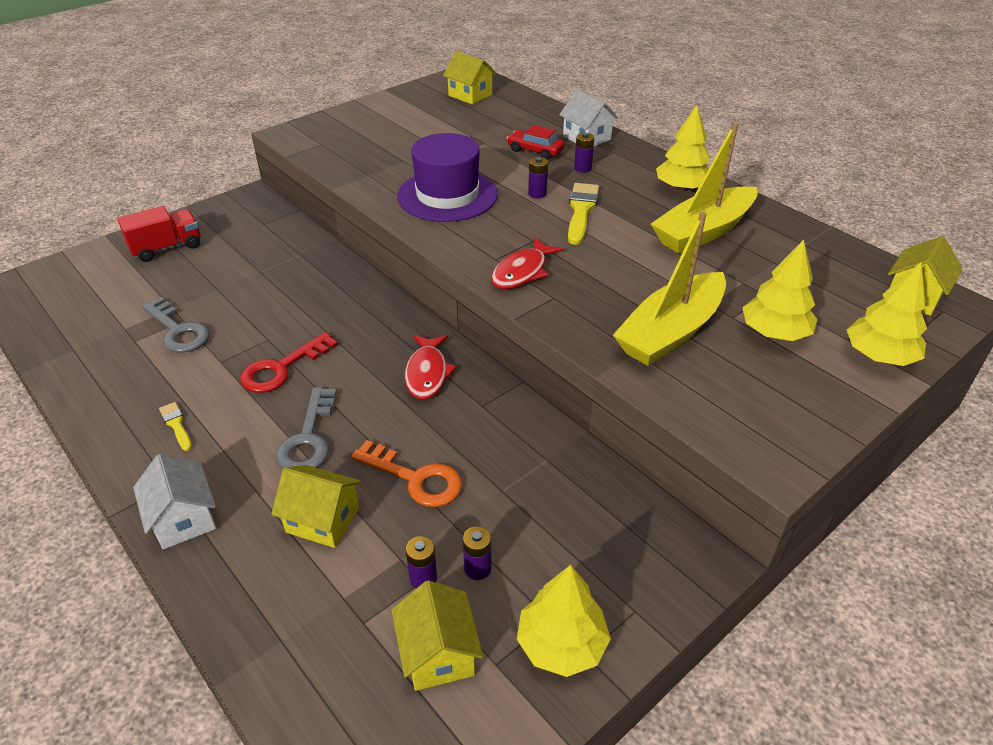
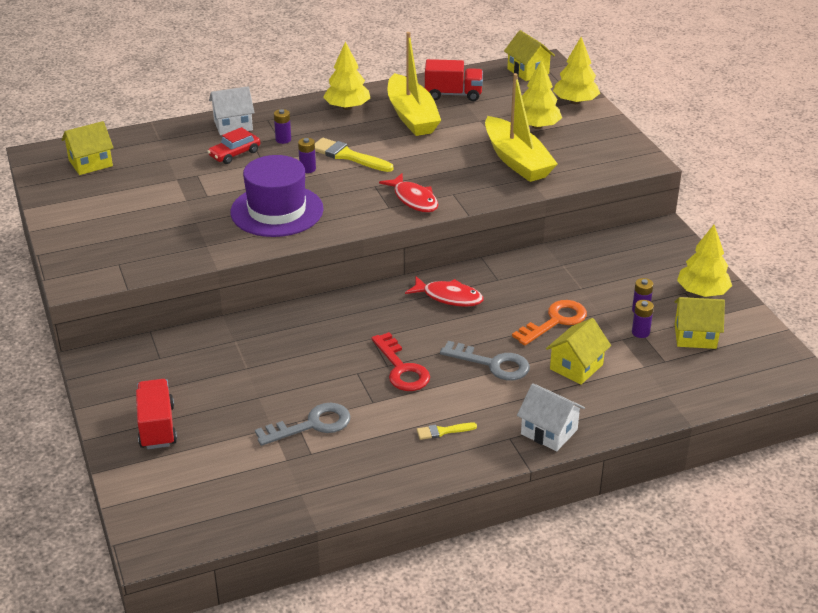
camera: 70 degrees left, 5 degrees down
white house [133,454,216,549] -> white house turned 45 degrees clockwise [517,383,585,451]
none -> red truck [425,59,483,101]

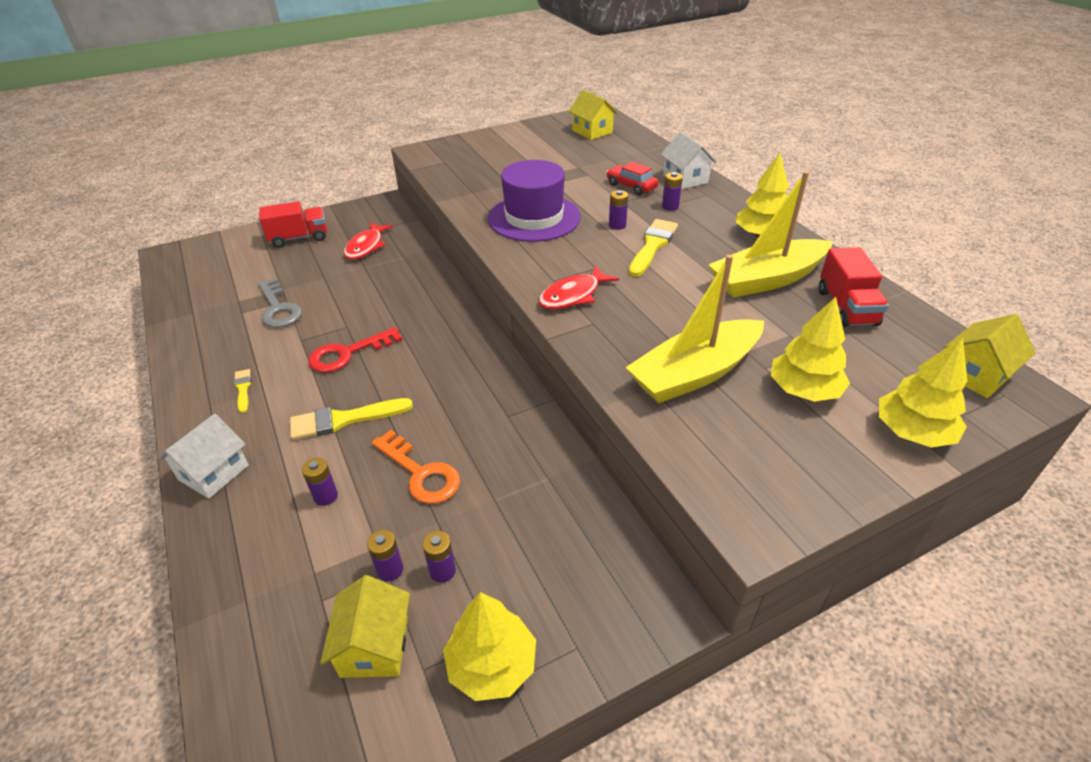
camera: 85 degrees right, 5 degrees up
red fish [405,276,484,307] -> red fish moved to [344,222,393,260]
grey key [440,341,530,380] -> yellow brush [290,398,413,440]
yellow house [546,318,611,385] -> purple battery [302,458,338,506]

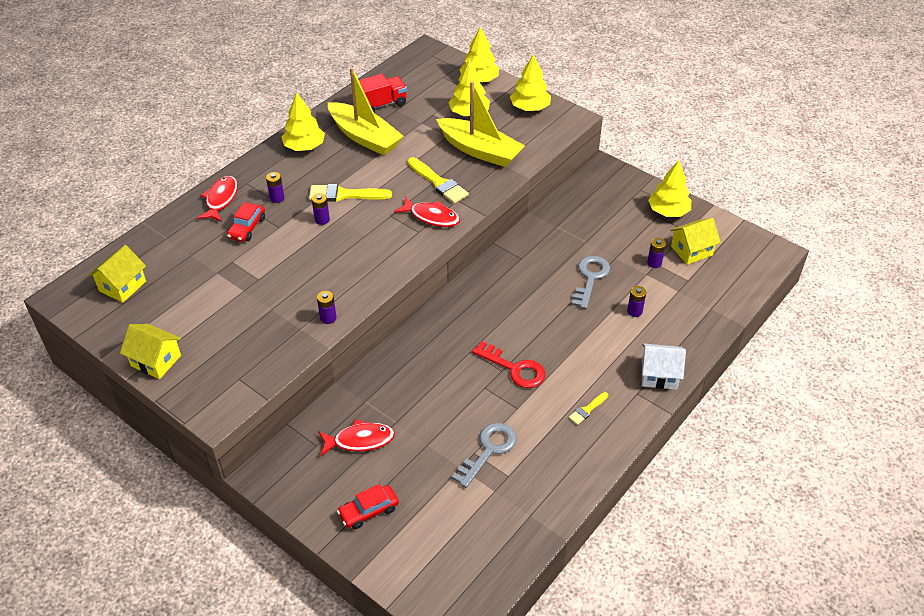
camera: 115 degrees left, 5 degrees up
red truck [259,201,327,248] -> red car [337,484,399,529]
yellow brush [290,398,413,440] -> yellow brush moved to [408,157,469,204]
orange key [372,430,460,504] -> grey key [571,256,610,309]
purple battery [422,531,456,583] -> purple battery moved to [317,291,336,324]
purple hat [488,160,581,242] -> none
white house [661,132,717,189] -> red fish [197,176,238,222]
yellow house [945,314,1036,398] -> yellow house moved to [120,324,181,379]
none -> yellow tree [510,54,551,111]

